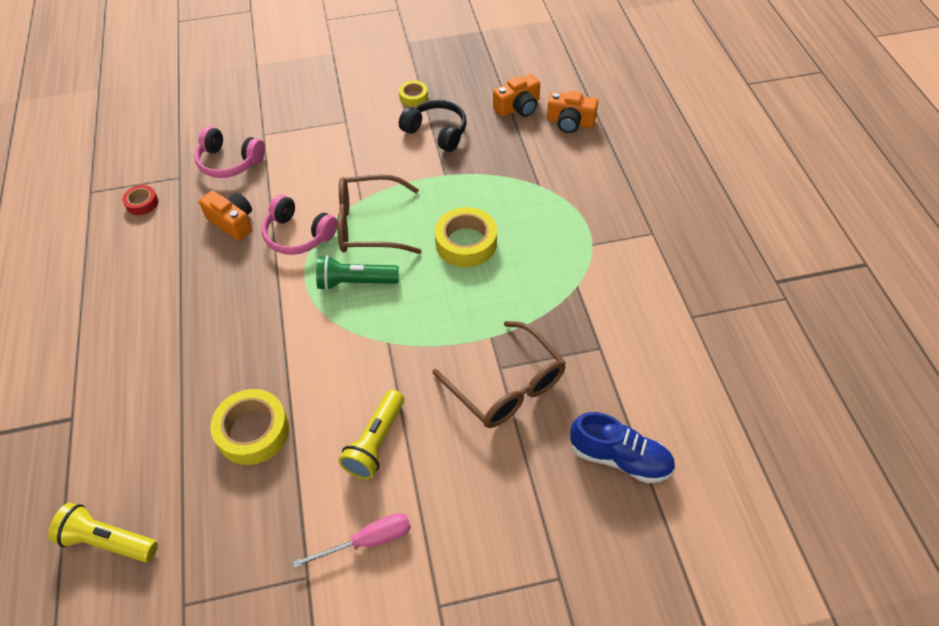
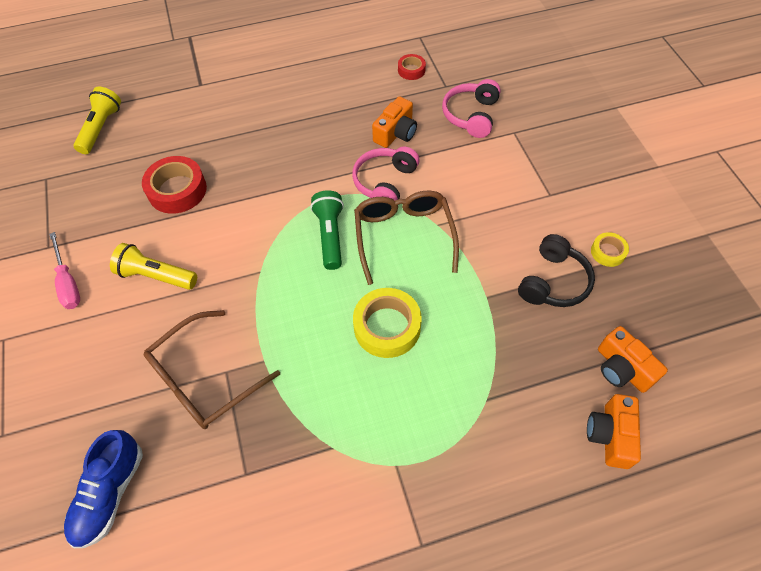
camera: 85 degrees right, 5 degrees up
yellow tape [210,389,289,465] -> red tape [142,156,207,214]

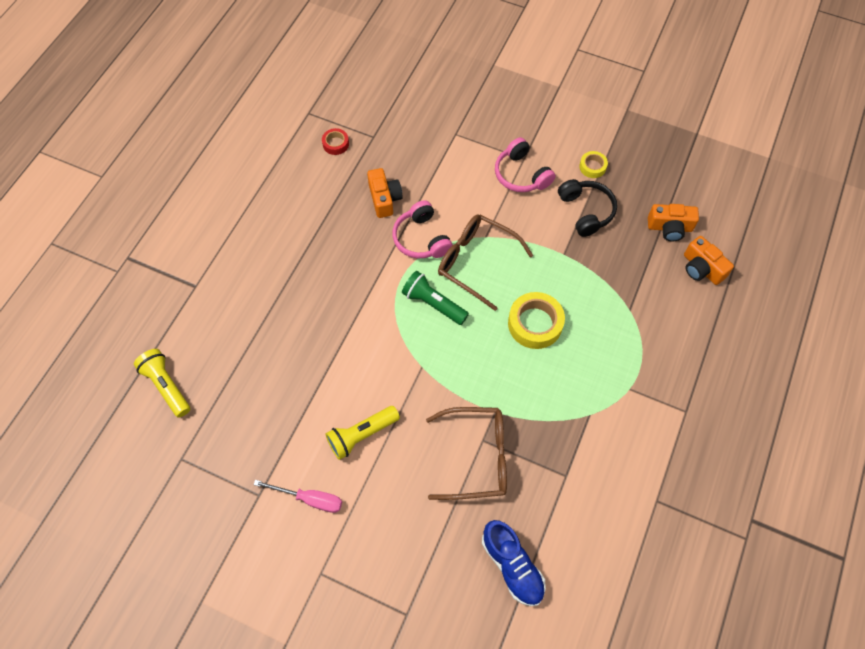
camera: 50 degrees left, 5 degrees up
red tape [142,156,207,214] -> none
brown glasses [144,310,280,429] -> brown glasses turned 90 degrees counterclockwise [426,407,507,500]
pink headphones [442,79,501,138] -> pink headphones moved to [495,137,556,192]

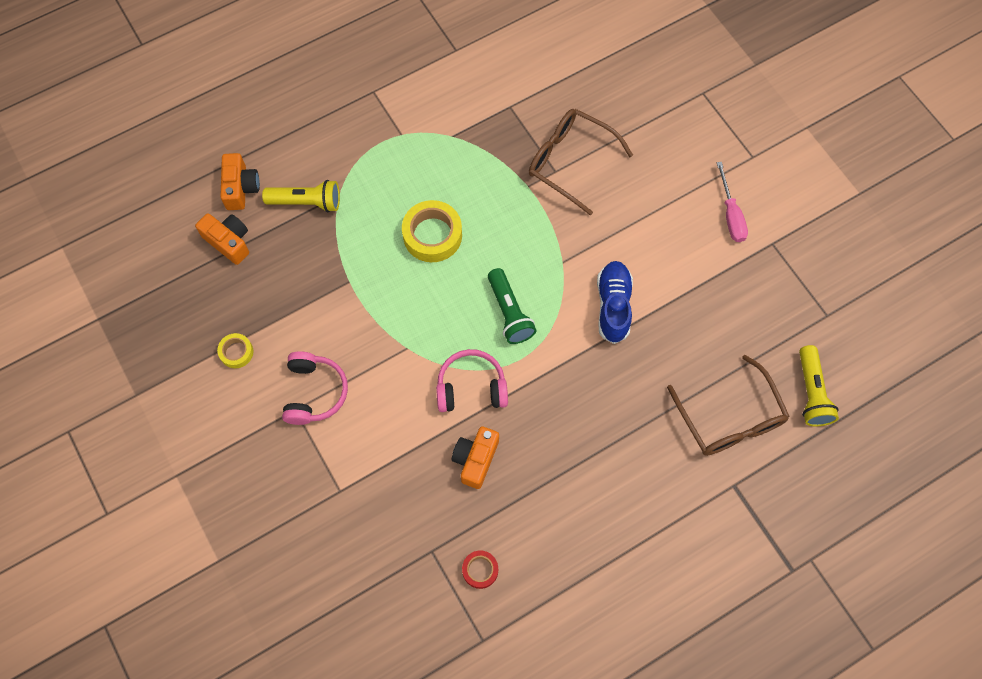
camera: 145 degrees left, 5 degrees up
pink screwdriver [253,480,342,513] -> pink screwdriver turned 150 degrees counterclockwise [717,162,748,242]
yellow flashlight [325,406,400,460] -> yellow flashlight moved to [262,180,340,212]
pink headphones [392,200,453,258] -> pink headphones turned 105 degrees counterclockwise [436,349,508,412]
brown glasses [438,214,534,311] -> brown glasses moved to [667,355,790,456]
blue shoe [482,520,546,606] -> blue shoe moved to [597,261,633,344]
black headphones [558,179,617,237] -> none

